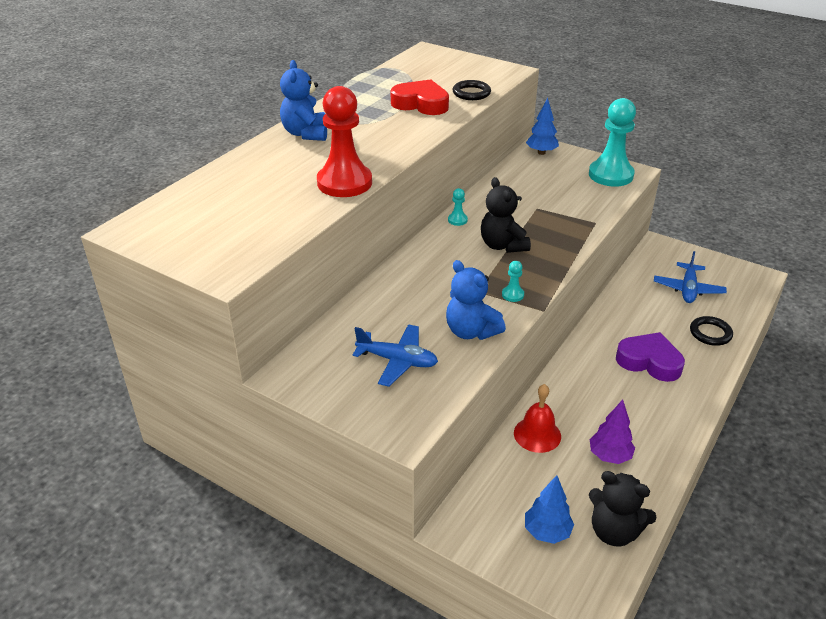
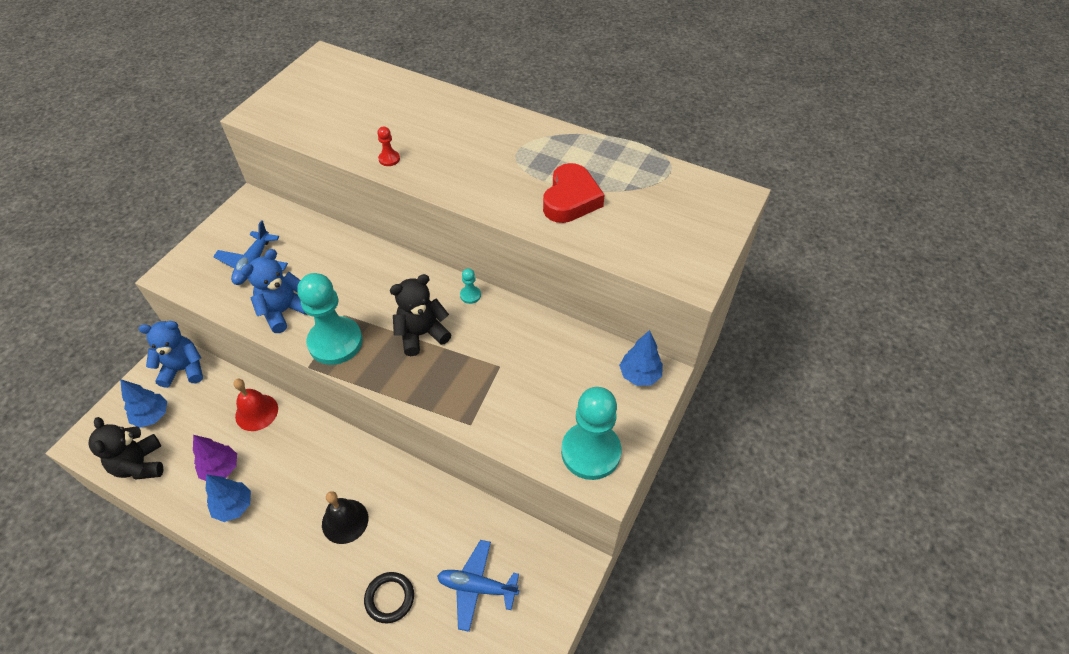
camera: 85 degrees right, 15 degrees up
blue teddy bear [280,60,327,141] -> blue teddy bear moved to [139,321,203,388]
red pawn [317,86,372,197] -> red pawn [377,126,400,166], size x0.41
black ring [453,80,491,100] -> none
turquoise pawn [502,261,524,302] -> turquoise pawn [297,273,363,365], size x2.45
black teddy bear [589,471,657,547] -> black teddy bear turned 45 degrees counterclockwise [89,417,163,479]
purple heart [616,332,685,382] -> black bell [322,491,368,544]
none -> blue tree [206,475,251,522]

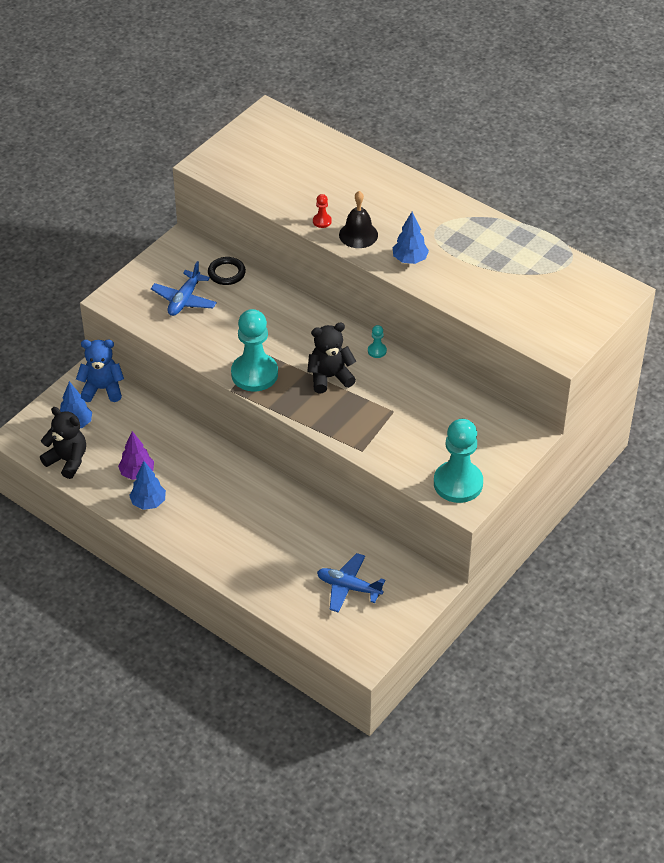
camera: 10 degrees right, 5 degrees down
black teddy bear [89,417,163,479] -> black teddy bear turned 135 degrees clockwise [40,407,86,479]
red bell [233,379,278,431] -> none
blue teddy bear [241,249,307,333] -> none
black bell [322,491,368,544] -> black bell moved to [339,191,378,248]
black ring [364,572,414,623] -> black ring moved to [208,257,246,285]
red heart [543,163,605,223] -> none
blue tree [619,330,663,386] -> blue tree moved to [393,212,429,264]

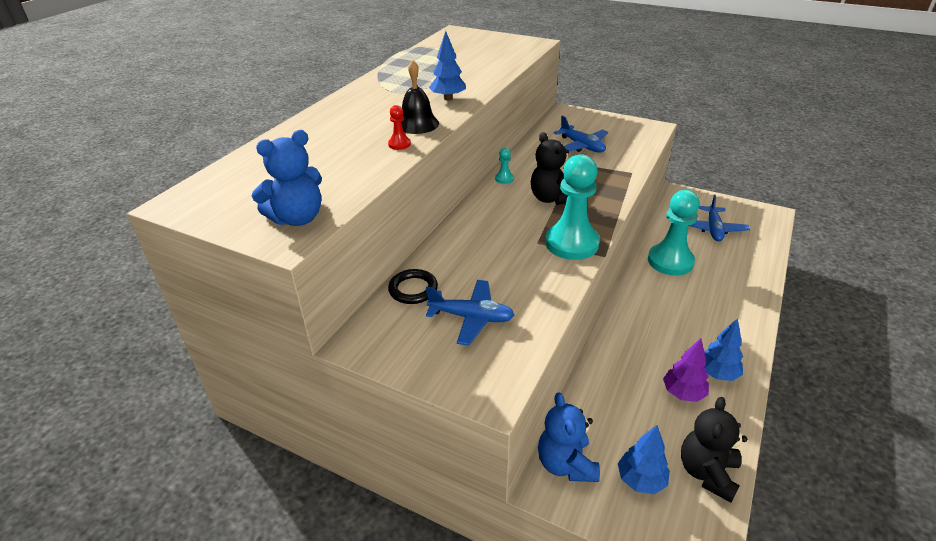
camera: 100 degrees left, 10 degrees down
turquoise pawn [434,419,483,503] -> turquoise pawn moved to [648,190,700,276]
none -> blue teddy bear [252,130,322,226]
none -> blue plane [554,116,608,153]

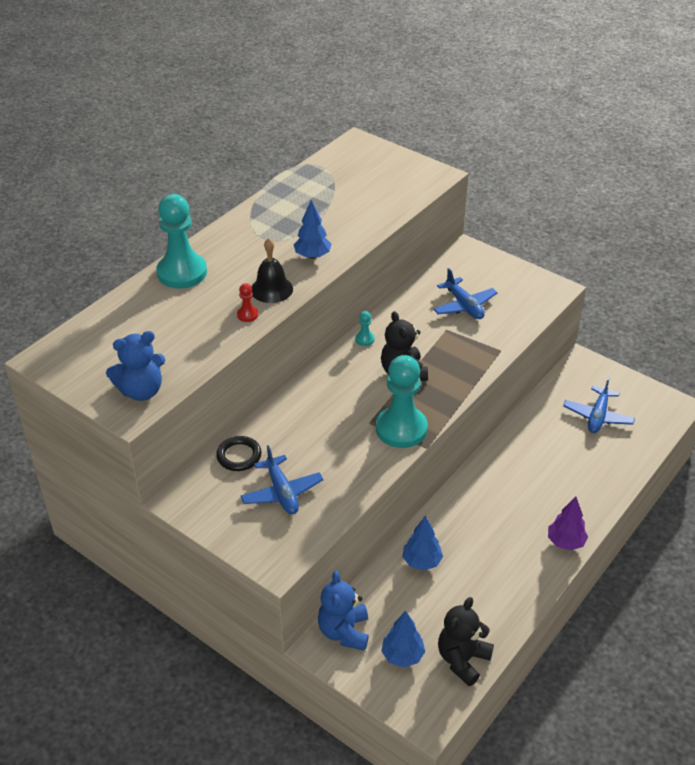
camera: 10 degrees right, 5 degrees up
blue plane [426,280,514,346] -> blue plane turned 45 degrees clockwise [241,445,323,514]
turquoise pawn [648,190,700,276] -> turquoise pawn moved to [156,194,207,289]
purple tree [663,338,709,402] -> purple tree moved to [548,496,588,551]
blue tree [704,318,743,381] -> blue tree moved to [402,515,443,571]

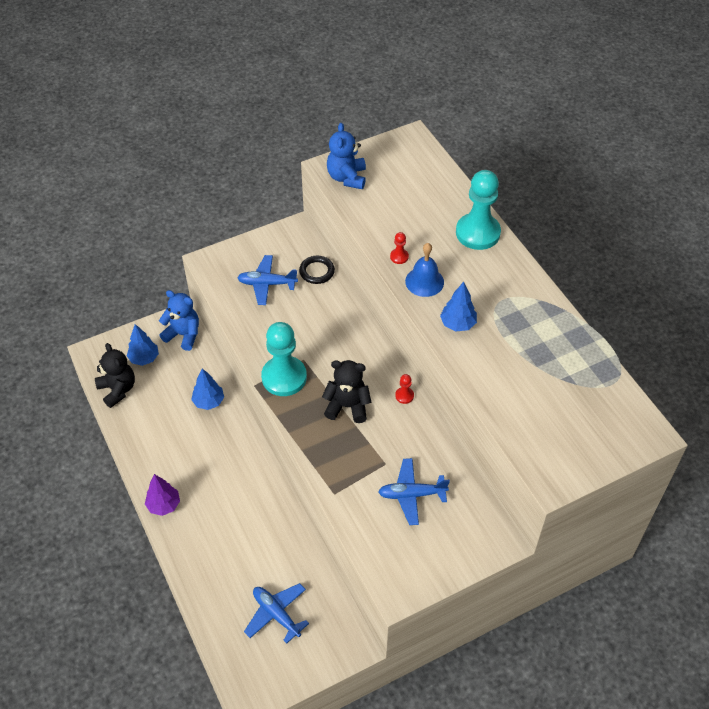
camera: 115 degrees right, 10 degrees up
black bell [252,238,293,303] -> blue bell [405,243,444,297]
turquoise pawn [355,311,375,346] -> red pawn [395,374,414,404]

